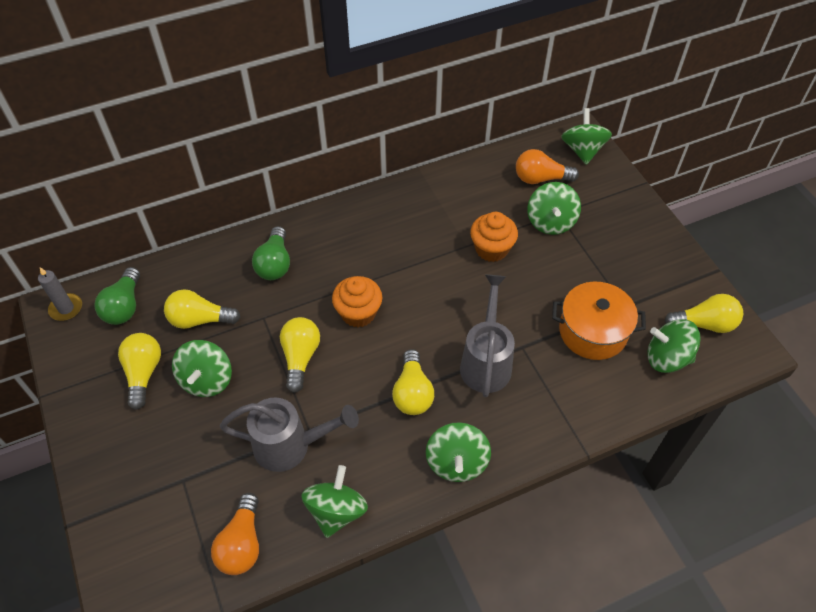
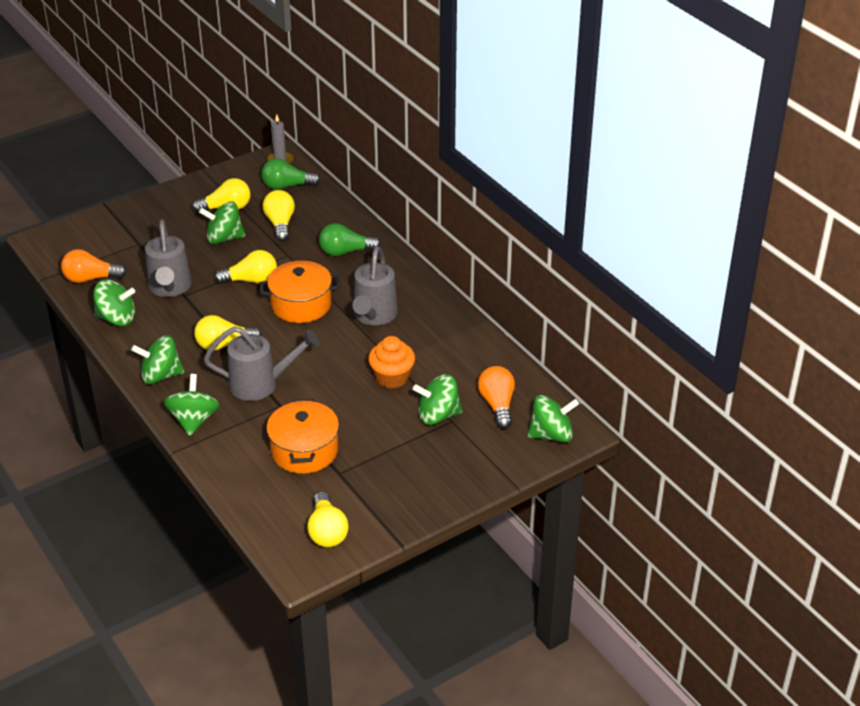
camera: 80 degrees right, 15 degrees down
orange cupcake [332,276,382,327] -> orange pot [260,261,340,323]
green spinning top [647,319,701,373] -> green spinning top moved to [164,374,220,436]
none -> grey watering can [353,246,398,325]

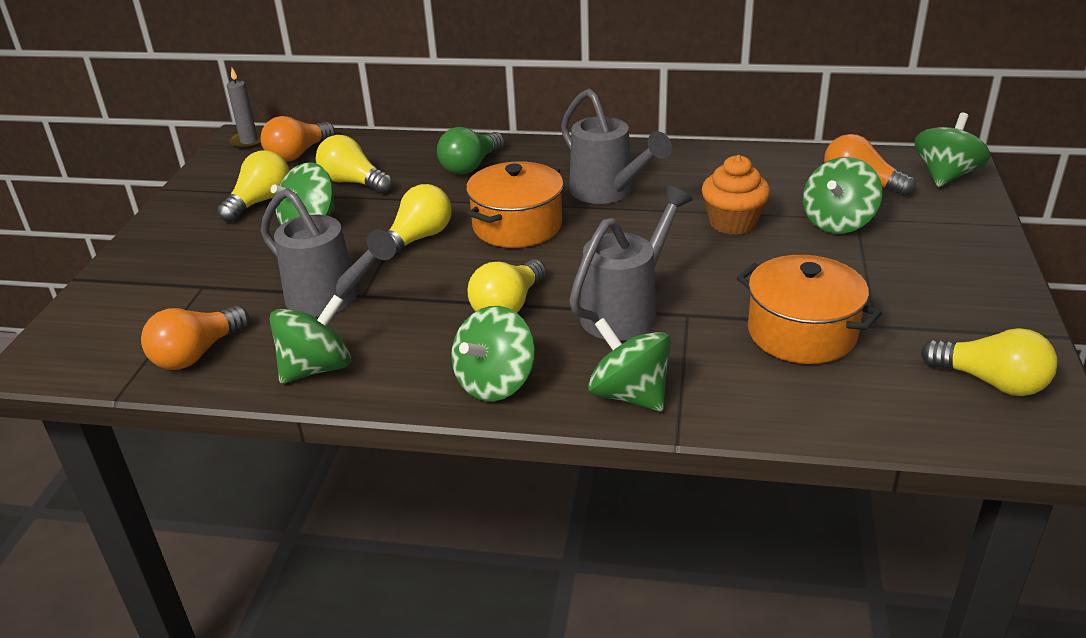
camera: 45 degrees left, 5 degrees down
green light bulb [261,158,320,190] -> orange light bulb [261,116,335,162]

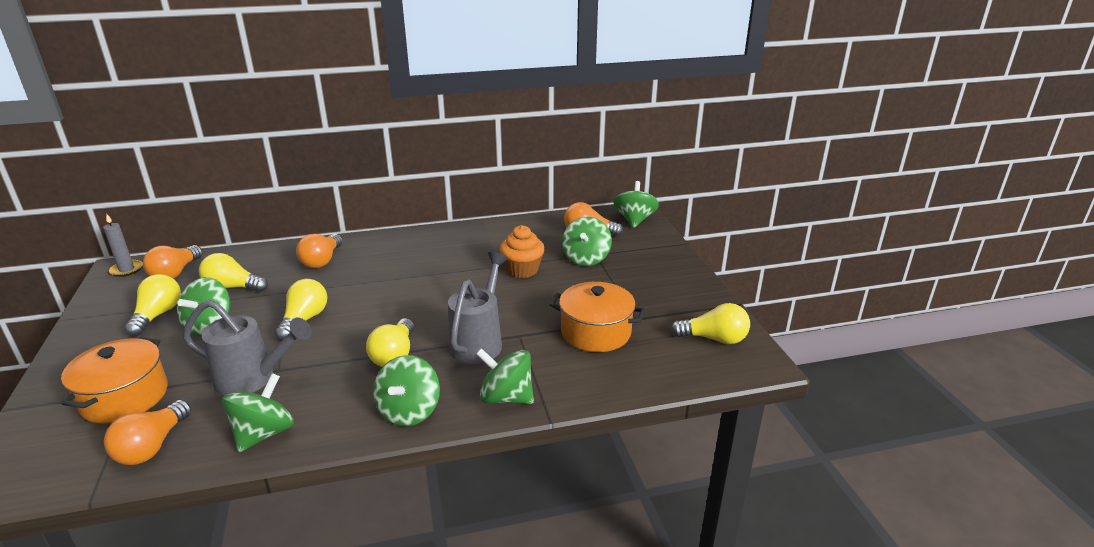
camera: 25 degrees left, 5 degrees down
green light bulb [437,127,504,175] -> orange light bulb [296,234,343,268]
orange pot [466,161,564,248] -> orange pot moved to [61,337,168,423]
grey watering can [561,89,672,204] -> none

